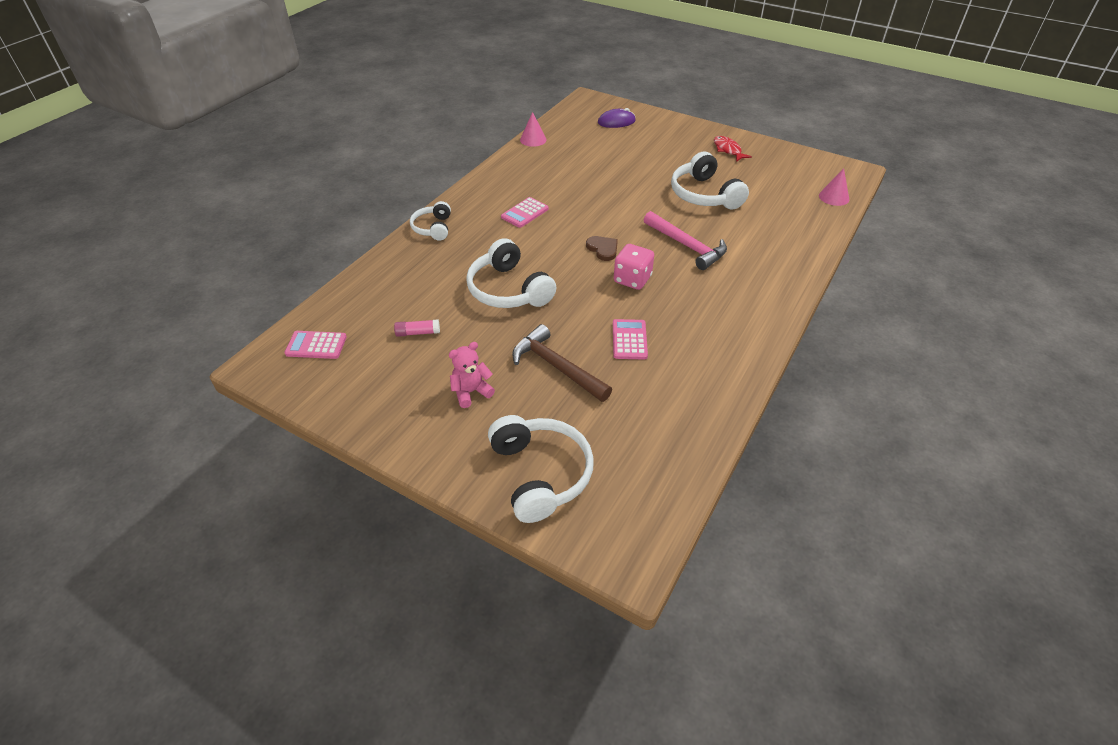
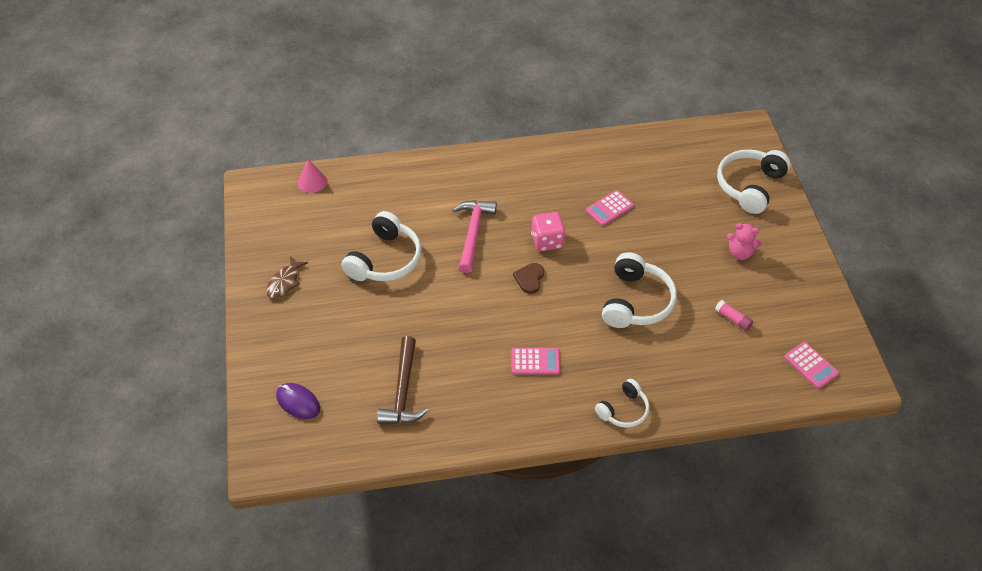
camera: 130 degrees left, 5 degrees up
brown hammer [512,324,612,402] -> brown hammer moved to [377,336,428,424]
pink cone [520,112,547,147] -> none
red fish [714,136,752,162] -> brown fish [266,256,308,298]

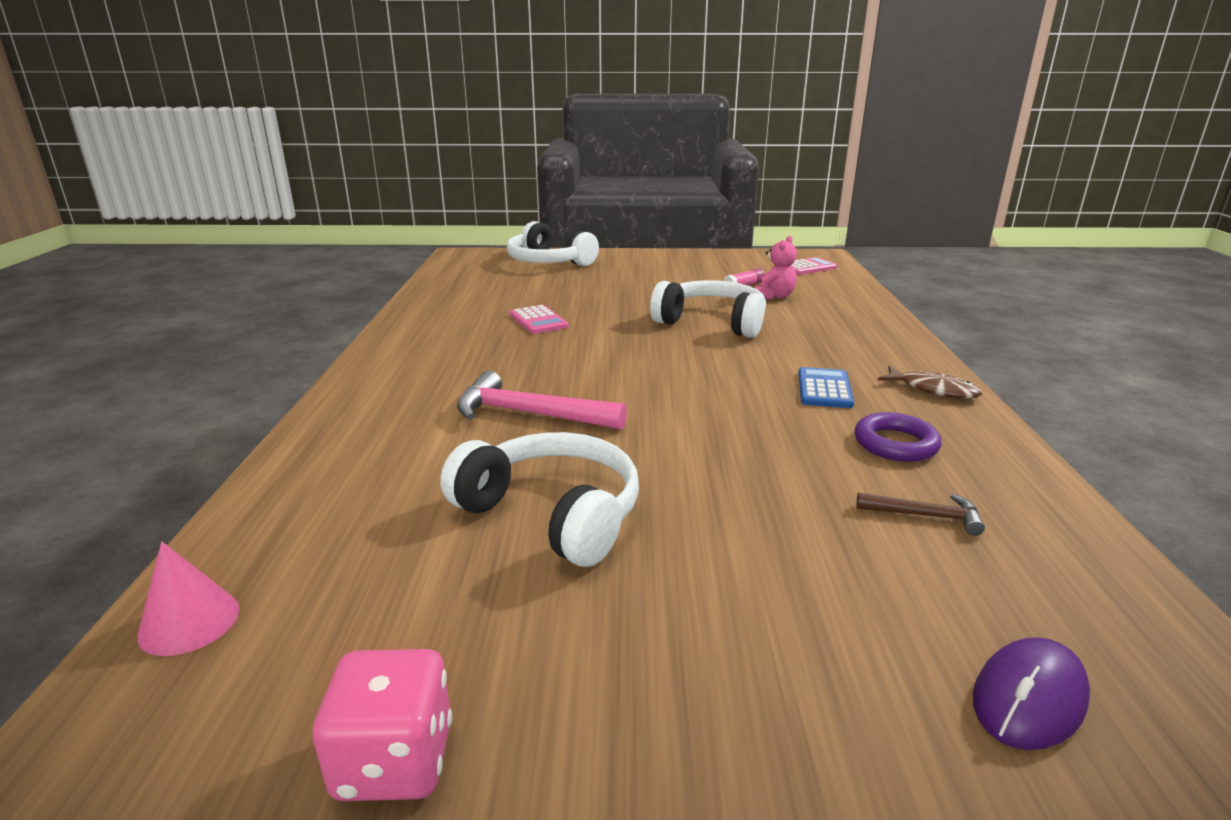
camera: 80 degrees left, 25 degrees down
brown fish [266,256,308,298] -> brown fish moved to [878,366,982,399]
brown hammer [377,336,428,424] -> brown hammer [856,492,985,536], size x0.54
pink calculator [512,348,560,375] -> blue calculator [798,367,854,408]
brown heart [513,263,544,294] -> none
pink dice [531,212,565,252] -> pink dice moved to [313,649,452,801]
white headphones [595,379,650,428] -> none
pink teddy bear [727,223,762,260] -> pink teddy bear moved to [755,236,797,300]
none -> purple ring [854,412,942,462]

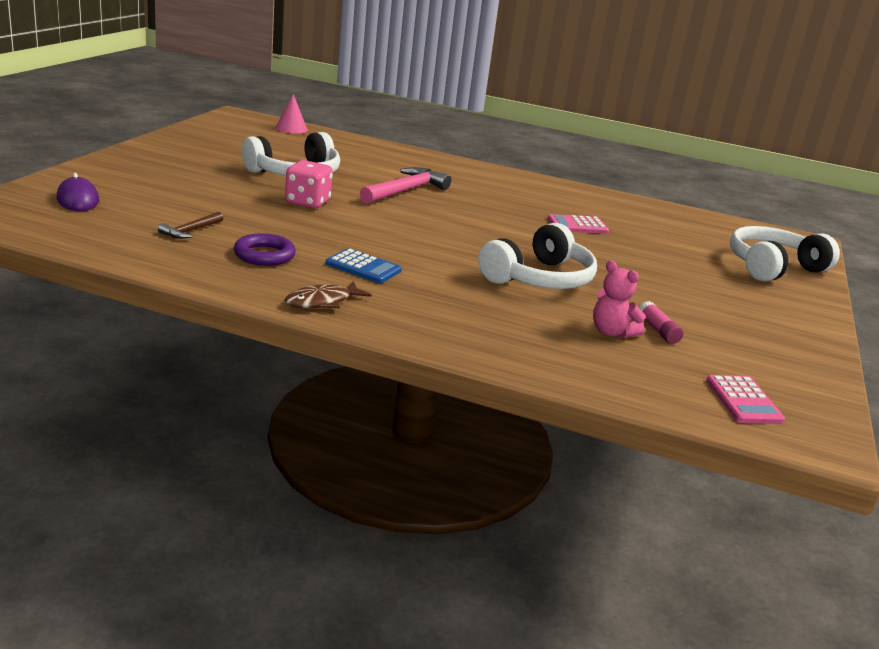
camera: 105 degrees right, 0 degrees up
pink dice [313,649,452,801] -> pink dice moved to [285,160,333,208]

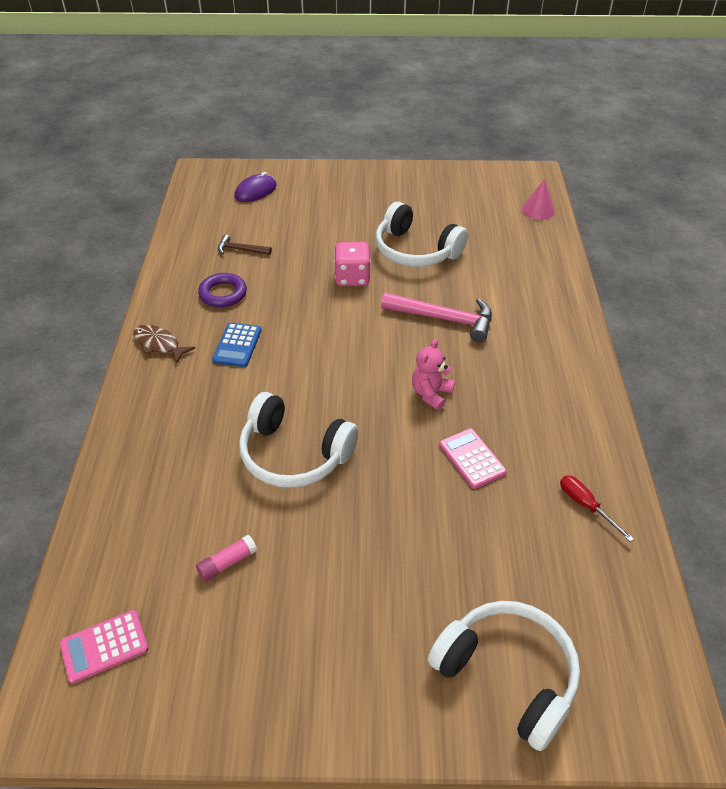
camera: 75 degrees right, 20 degrees up
pink teddy bear [593,261,646,338] -> pink teddy bear moved to [412,339,455,410]
none -> red screwdriver [560,475,634,542]

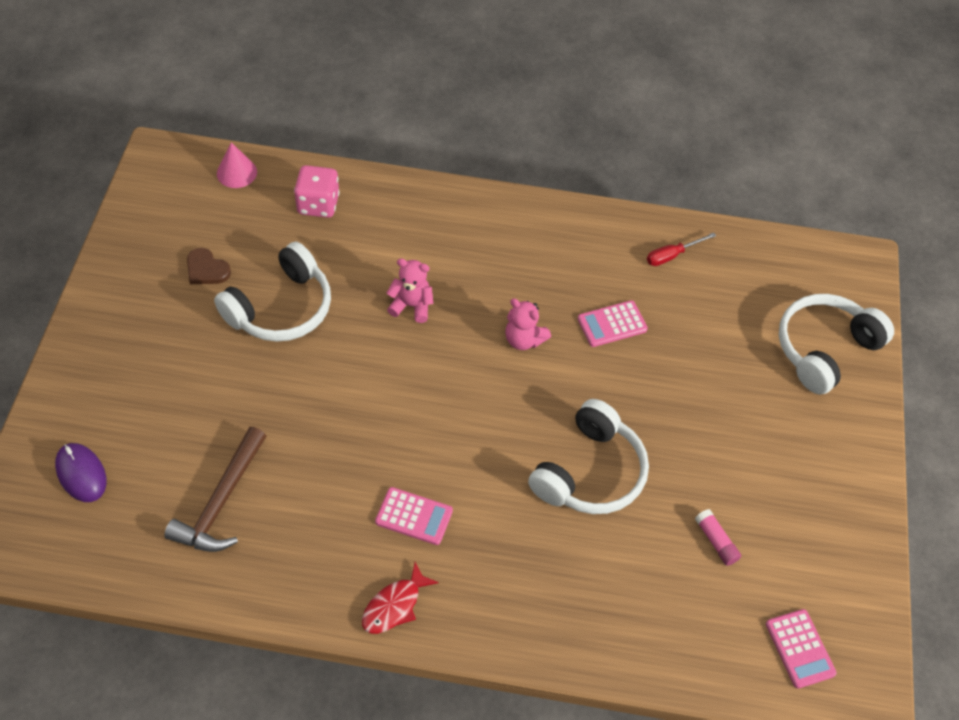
camera: 85 degrees left, 10 degrees up
brown fish [133,325,195,364] -> red fish [362,562,439,634]
purple ring [198,273,247,307] -> none
blue calculator [212,322,261,367] -> pink calculator [375,487,453,545]
brown hammer [218,235,272,255] -> brown hammer [164,427,266,552], size x1.87
pink dice [334,242,371,286] -> pink dice moved to [294,165,340,218]
pink hammer [381,292,492,342] -> pink teddy bear [387,258,434,323]
none -> brown heart [187,248,231,284]

